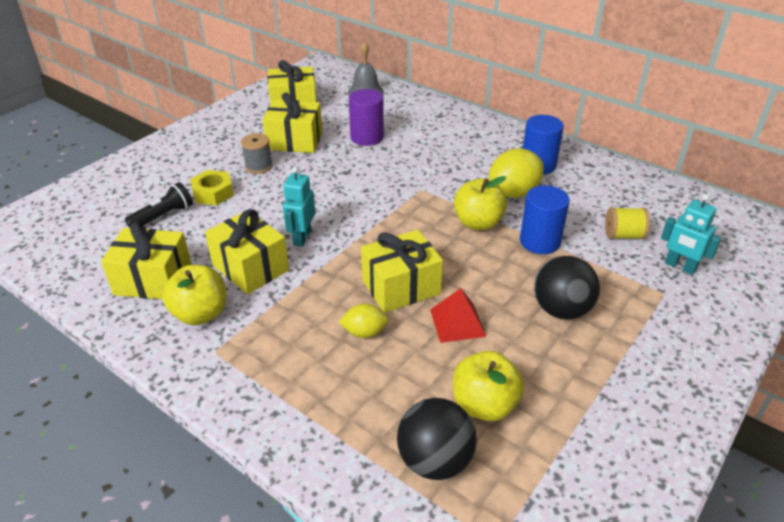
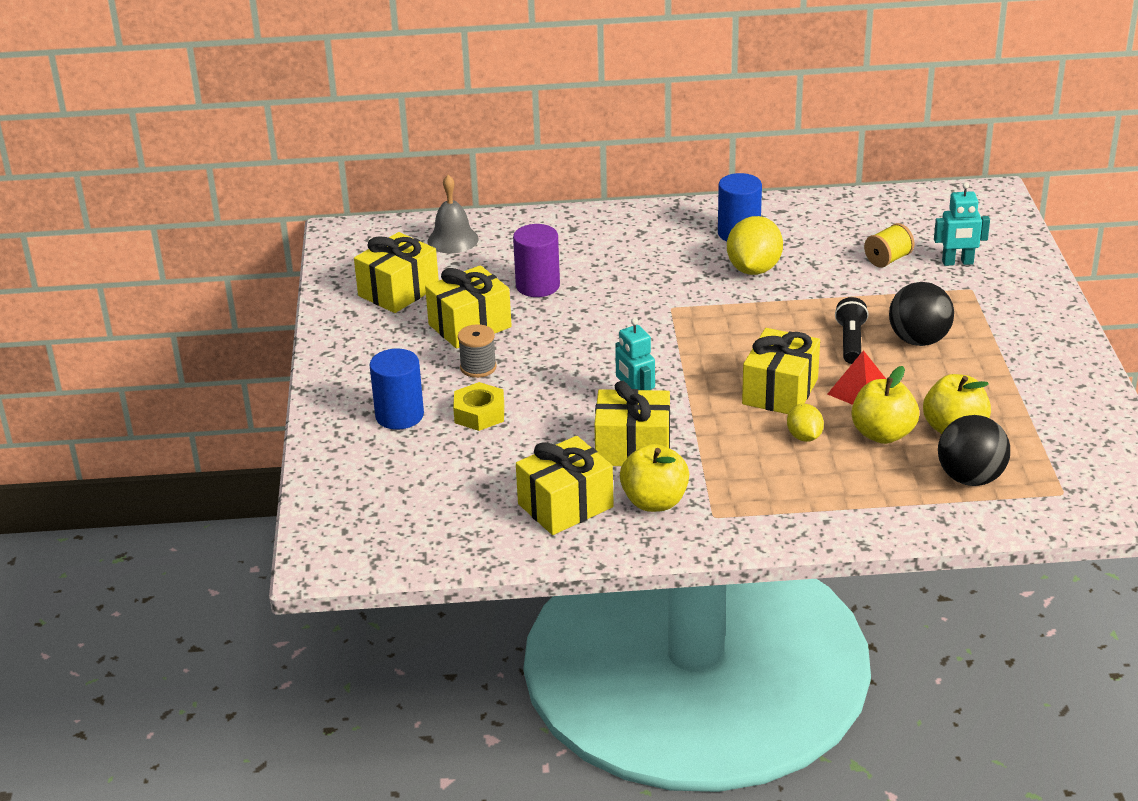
camera: 40 degrees left, 5 degrees down
black flashlight [125,182,193,228] -> black flashlight moved to [835,297,869,364]
yellow lemon [339,304,389,338] -> yellow lemon turned 60 degrees counterclockwise [787,404,824,442]
yellow apple [454,176,507,230] -> yellow apple moved to [852,366,919,444]
blue cylinder [520,185,570,254] -> blue cylinder moved to [369,349,424,430]

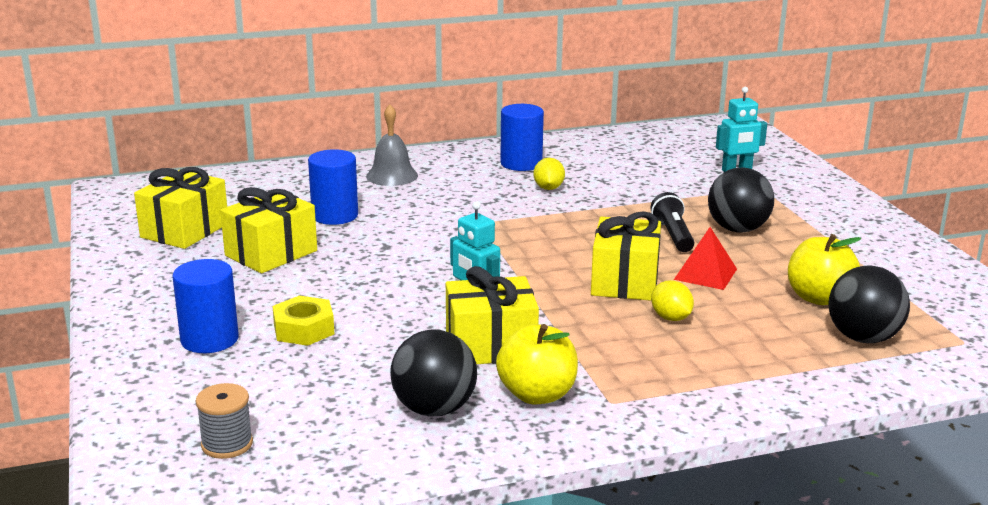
camera: 15 degrees left, 10 degrees down
grey bell [428,175,479,253] -> grey bell moved to [366,104,418,186]
grey spool [458,324,497,378] -> grey spool moved to [196,383,253,459]
purple cylinder [513,224,560,297] -> blue cylinder [308,149,358,225]
yellow gift [516,436,614,535] -> black ball [390,330,477,416]
yellow lemon [727,216,783,275] -> yellow lemon [533,158,565,190], size x0.57
yellow apple [852,366,919,444] -> none
yellow spool [864,223,915,268] -> none

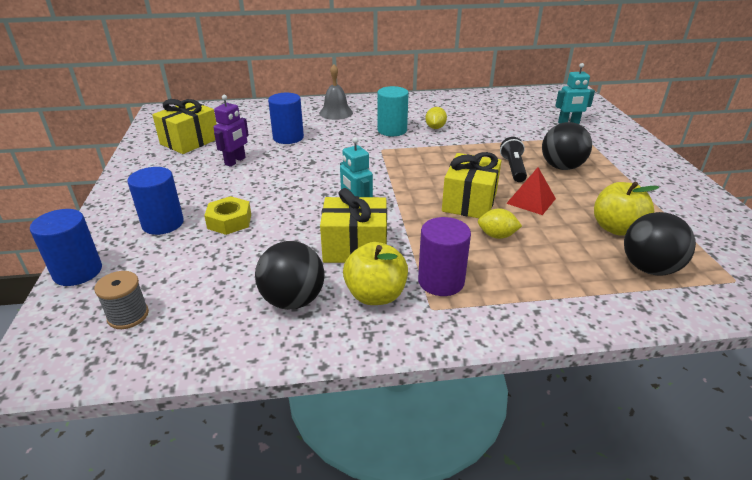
camera: 10 degrees right, 10 degrees up
yellow gift [220,187,317,273] -> purple robot [213,95,249,167]
blue cylinder [500,104,544,171] -> blue cylinder moved to [30,209,102,286]
yellow lemon [651,280,694,321] -> yellow lemon turned 60 degrees counterclockwise [478,208,522,239]
none -> turquoise cylinder [377,86,409,136]
none -> purple cylinder [418,217,471,296]

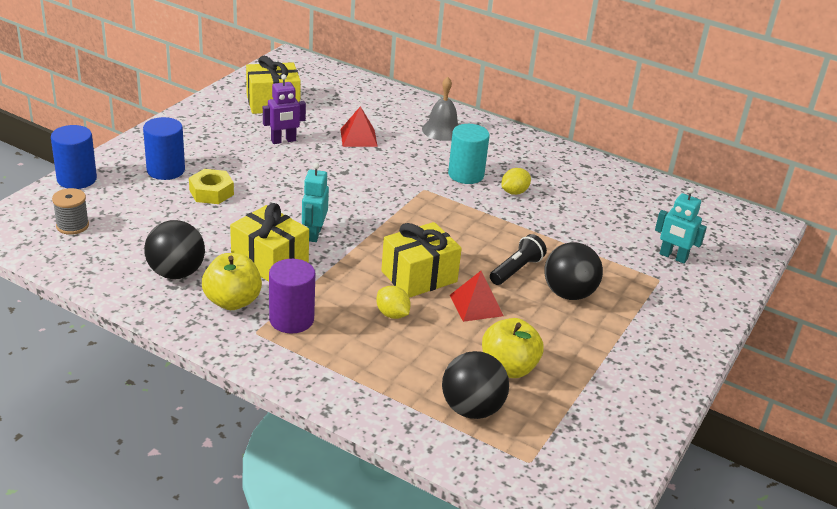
camera: 35 degrees right, 0 degrees up
blue cylinder [268,93,304,144] -> red pyramid [340,106,378,147]

